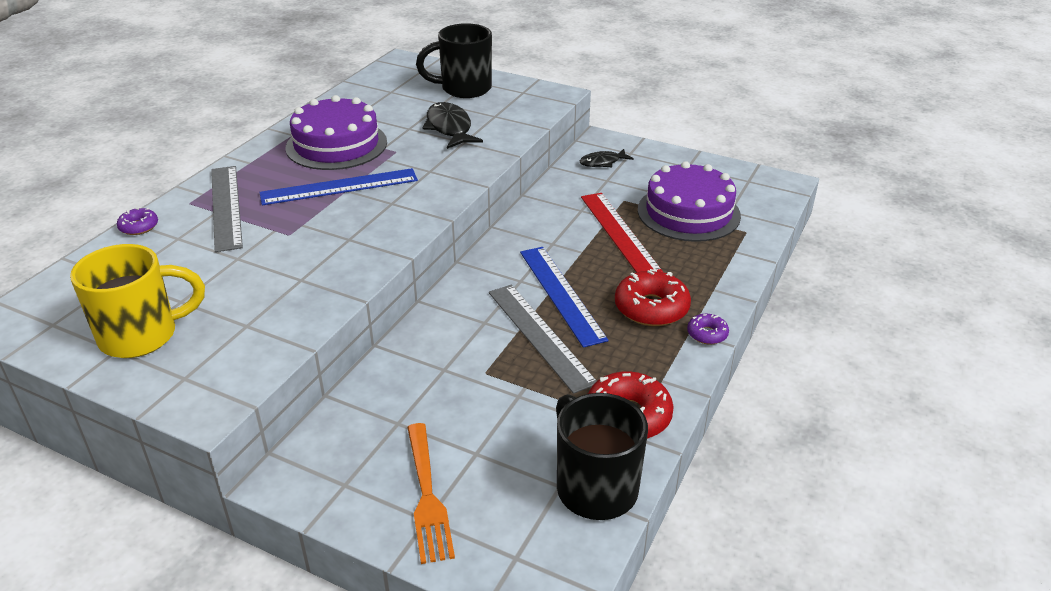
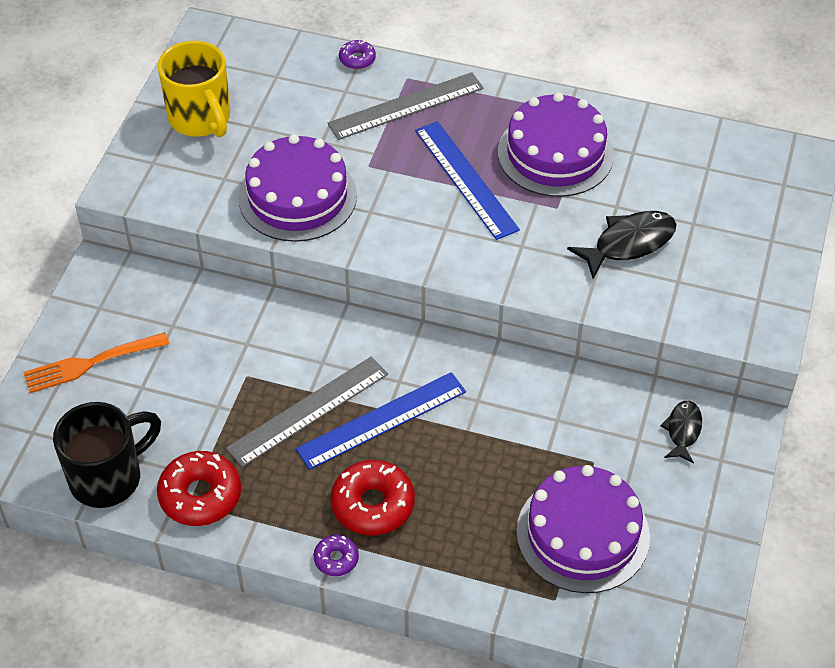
camera: 80 degrees right, 15 degrees up
black mug [416,23,492,98] -> none
black fish [580,149,634,167] -> black fish turned 45 degrees clockwise [660,401,702,464]
red ruler [581,193,663,273] -> none
none -> purple cake [238,134,357,242]

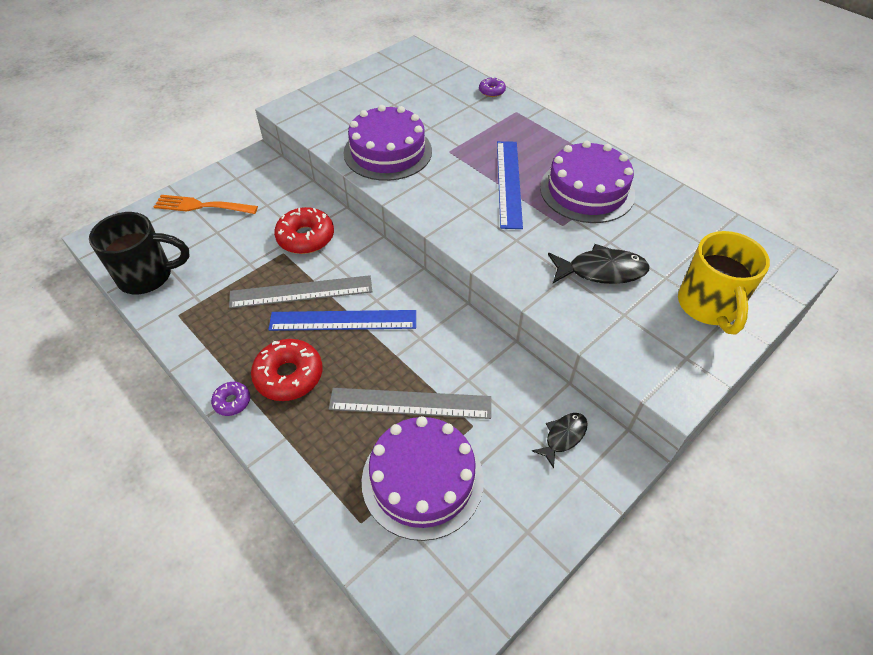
camera: 30 degrees right, 0 degrees up
red donut [157,451,241,526] -> red donut moved to [274,207,334,254]
yellow mug [158,41,230,137] -> yellow mug moved to [678,231,770,334]
grey ruler [328,72,484,140] -> grey ruler moved to [329,388,491,419]

